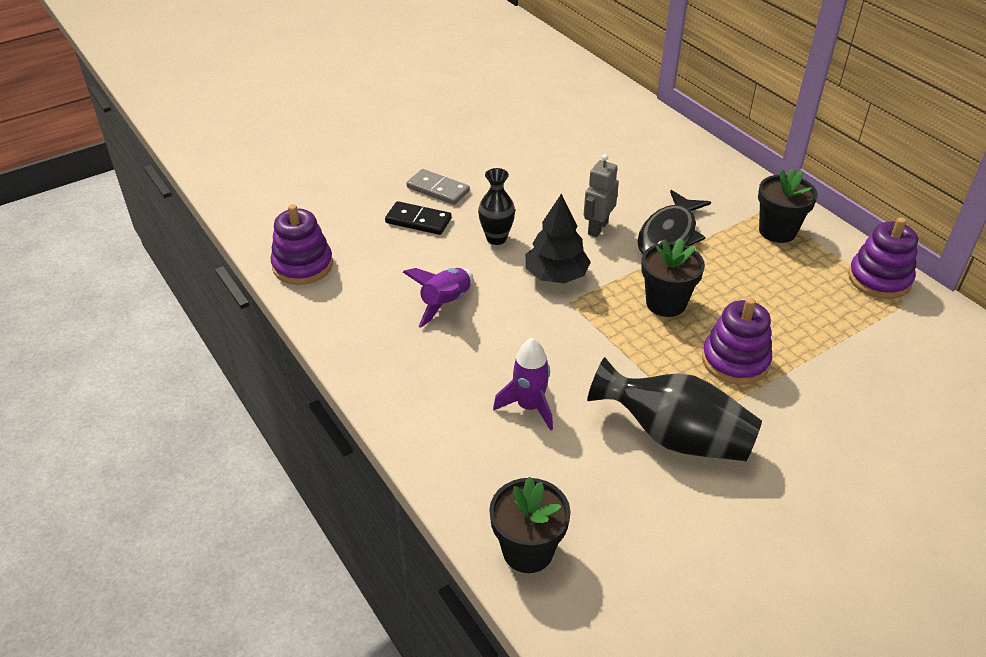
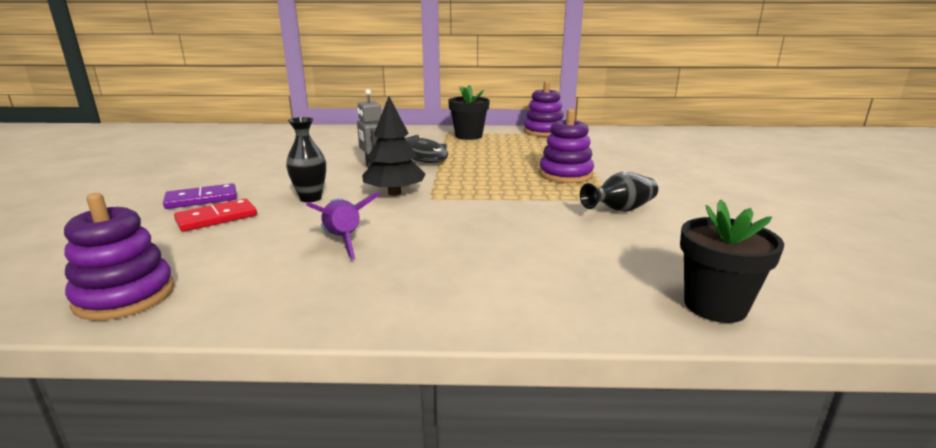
camera: 55 degrees left, 20 degrees down
black domino [385,201,452,235] -> red domino [174,199,257,232]
grey domino [407,169,470,205] -> purple domino [163,183,237,209]
purple rocket [493,338,553,431] -> none
black vase [587,357,762,461] -> black vase [580,172,658,212], size x0.59
black flower pot [641,238,705,317] -> none

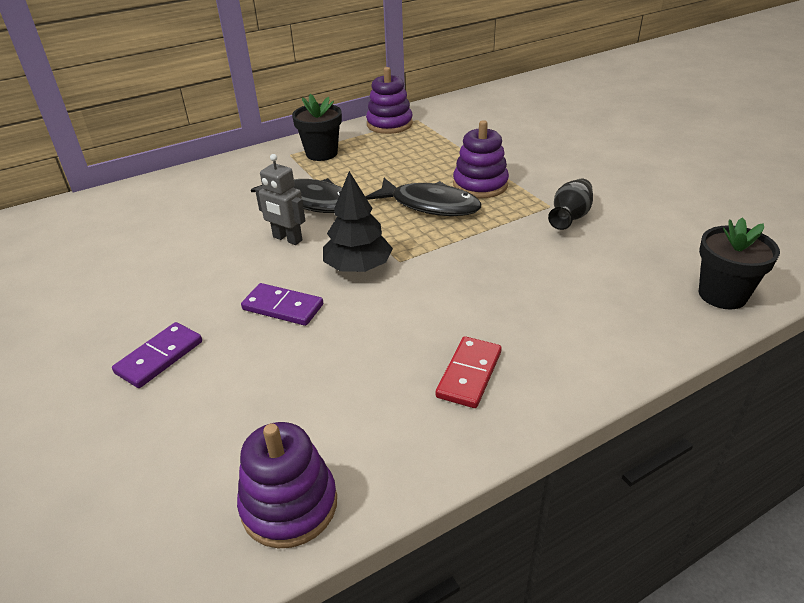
camera: 30 degrees left, 15 degrees up
red domino [174,199,257,232] -> red domino moved to [436,336,502,408]
black vase [286,117,326,202] -> purple domino [241,283,323,326]
purple rocket [306,192,380,260] -> none
none -> black fish [366,178,482,216]

